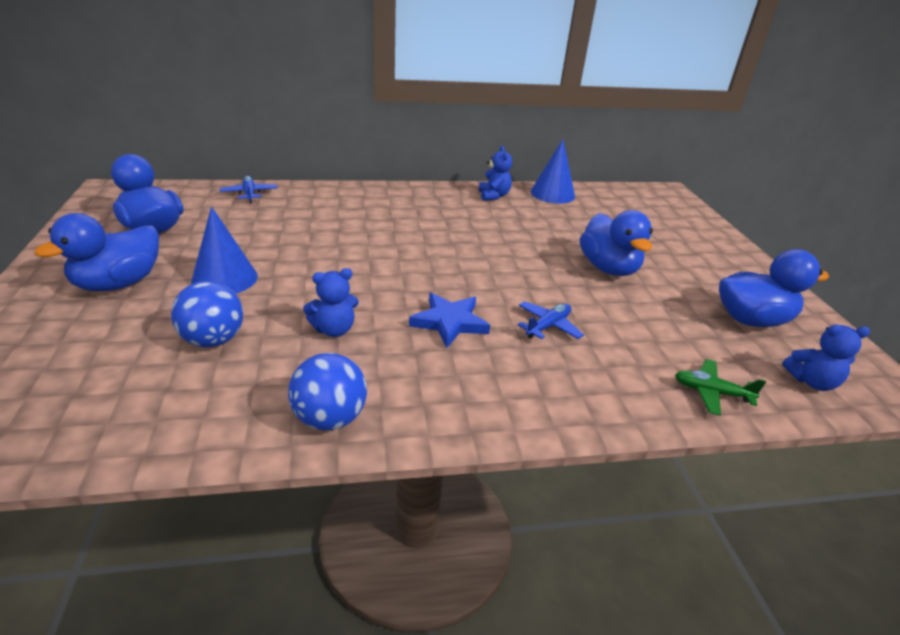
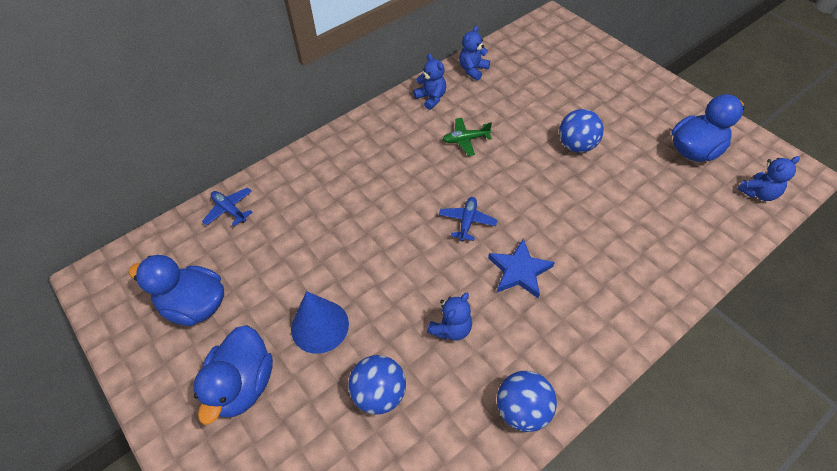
camera: 25 degrees left, 20 degrees up
blue plane [517,301,584,339] -> blue plane moved to [439,197,497,241]
blue cone [531,139,575,204] -> blue teddy bear [459,26,490,81]
blue duck [580,210,653,276] -> blue ball [559,109,604,153]
green plane [675,359,766,416] -> green plane moved to [442,118,492,156]

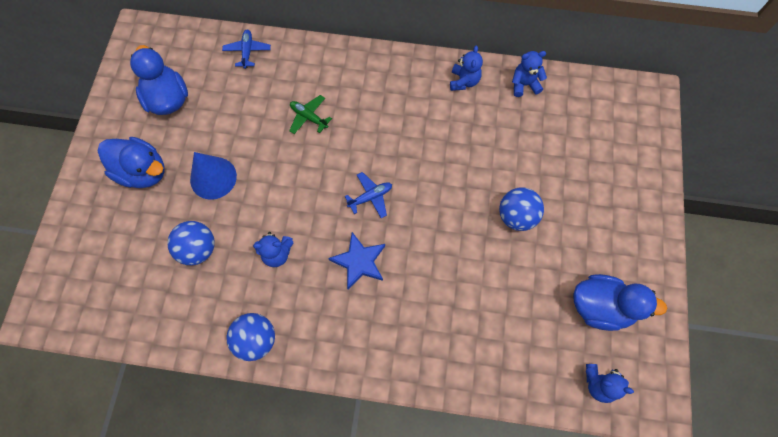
camera: 45 degrees right, 15 degrees up
blue duck [193,325,273,425] -> blue duck turned 120 degrees counterclockwise [98,137,165,188]
green plane [442,118,492,156] -> green plane moved to [289,95,332,134]

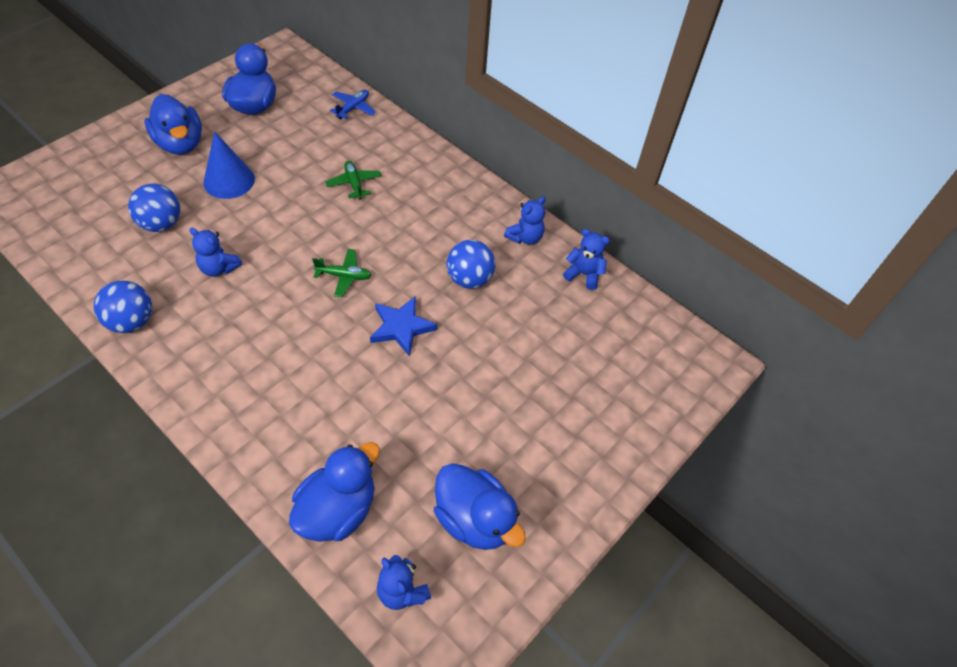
camera: 30 degrees right, 15 degrees down
blue star [328,232,385,289] -> blue star moved to [370,296,437,357]
blue plane [345,172,392,218] -> green plane [312,249,372,297]
blue ball [499,187,544,231] -> blue ball moved to [447,240,495,289]
none -> blue duck [289,442,380,542]

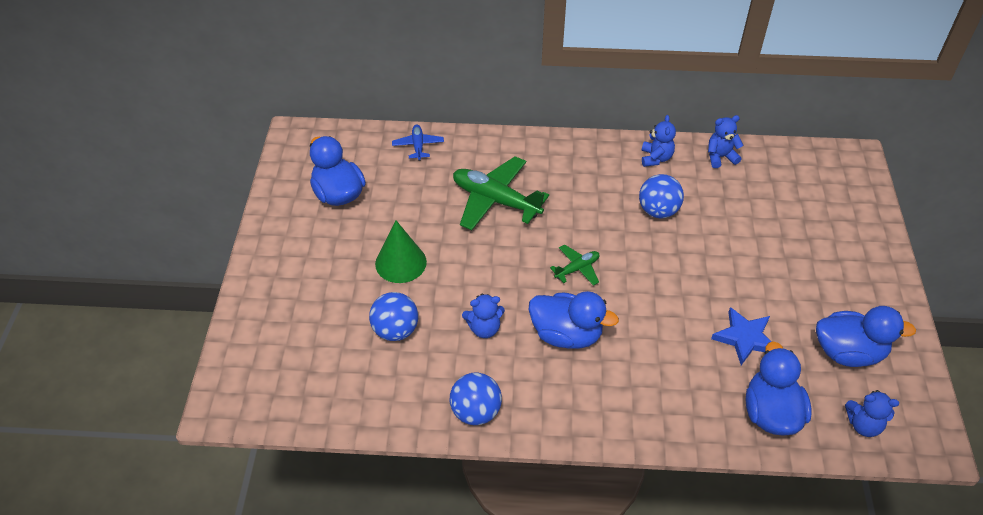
camera: 35 degrees left, 5 degrees down
blue duck [145,94,202,155] -> blue duck moved to [529,291,619,349]
blue cone [203,132,255,199] -> green cone [375,221,427,283]
green plane [325,161,382,200] -> green plane [453,156,549,230], size x1.98
blue star [370,296,437,357] -> blue star moved to [711,307,771,365]

